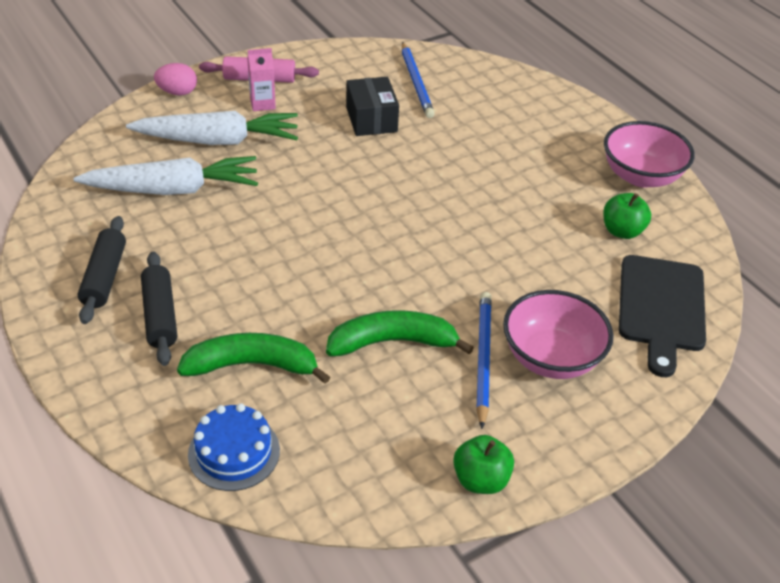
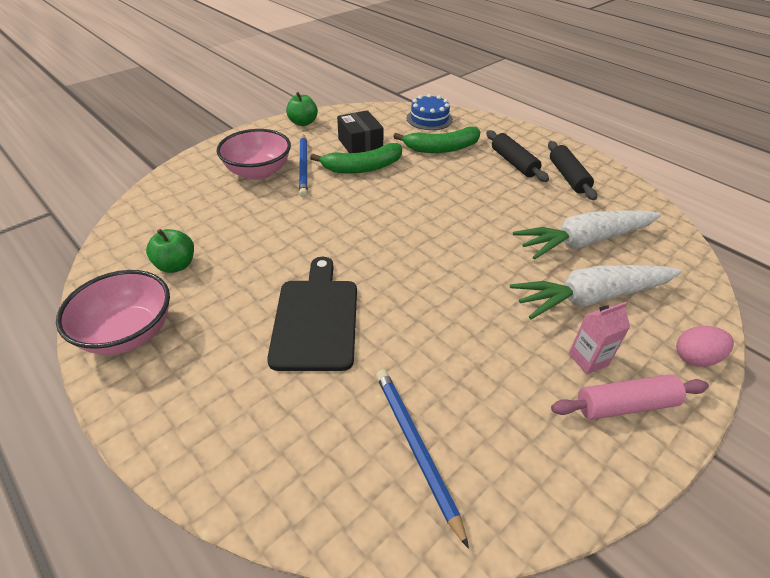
camera: 170 degrees right, 0 degrees up
black box [346,77,399,136] -> black box moved to [337,110,384,153]
black cutting board [619,255,706,377] -> black cutting board moved to [267,257,357,371]

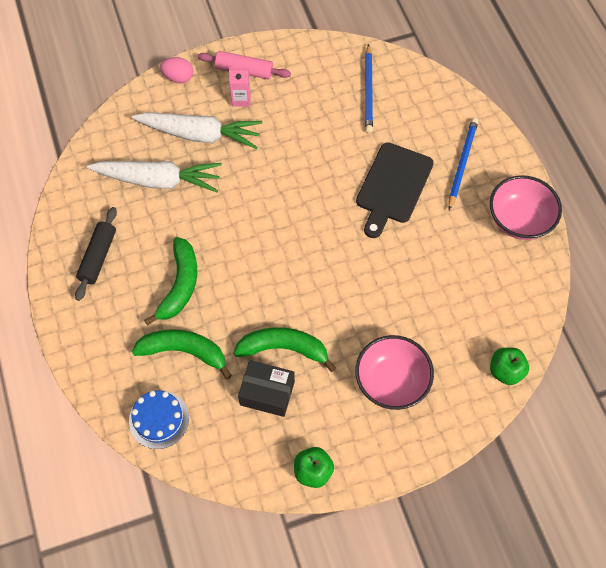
camera: 155 degrees left, 20 degrees up
green apple [146,229,194,273] -> green apple moved to [490,348,529,385]
blue pencil [299,134,308,197] -> blue pencil moved to [448,118,479,210]
black box [337,110,384,153] -> black box turned 75 degrees counterclockwise [238,360,295,417]
black rolling pin [486,130,549,182] -> none
none -> green banana [144,237,197,325]

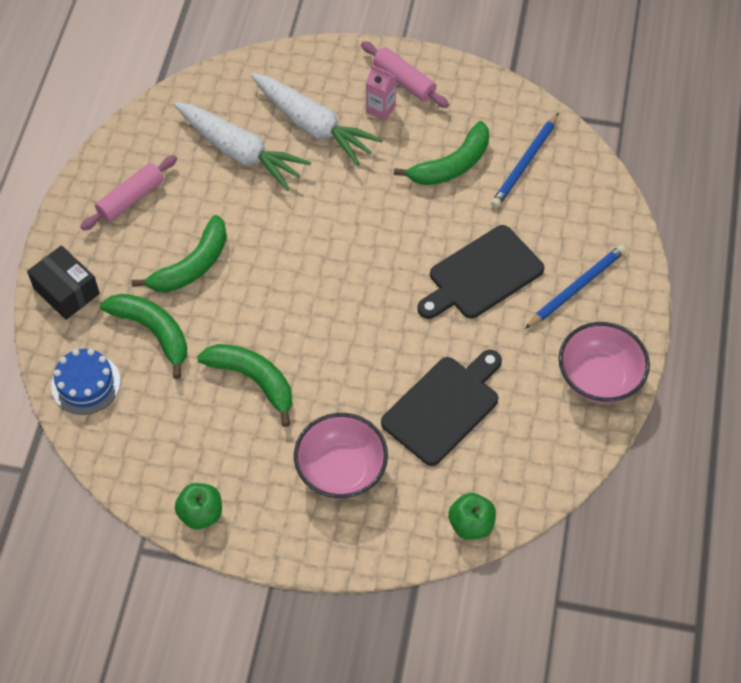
camera: 30 degrees right, 5 degrees down
black rolling pin [75,207,117,301] -> pink rolling pin [81,155,177,231]
pink egg [160,57,193,83] -> none
black box [238,360,295,417] -> black box moved to [27,245,100,320]
none -> black cutting board [381,350,502,466]
none -> green banana [394,121,489,185]

